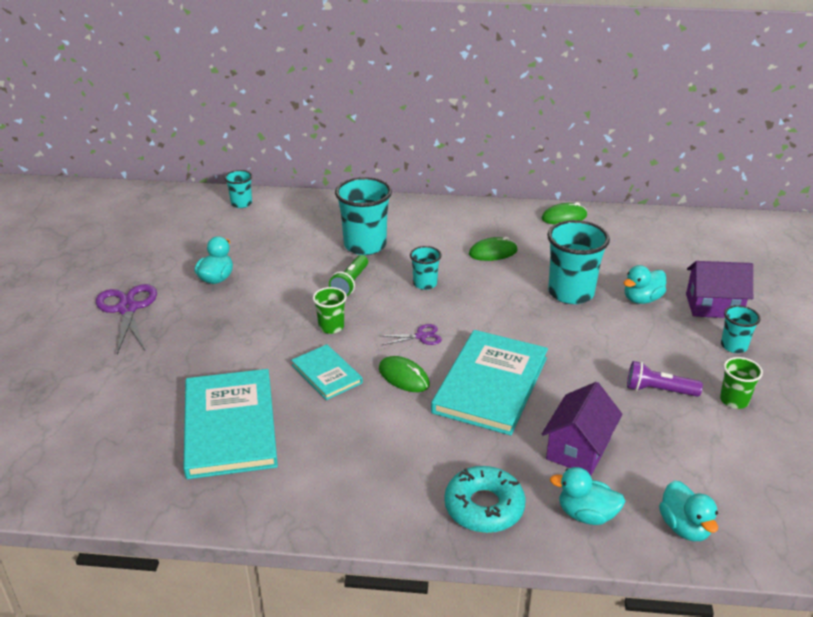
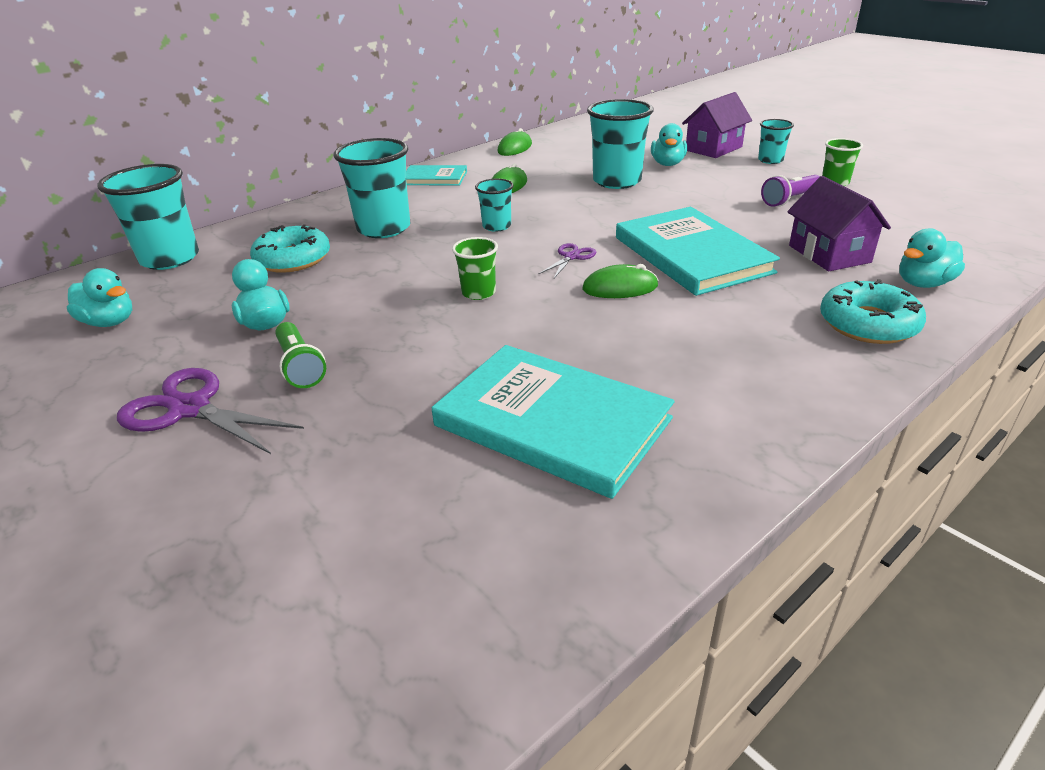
camera: 45 degrees left, 0 degrees up
turquoise cup [224,170,252,208] -> turquoise cup [97,164,199,270], size x1.88
turquoise book [291,344,363,400] -> turquoise book moved to [406,165,467,186]
green flashlight [329,255,368,296] -> green flashlight moved to [275,322,326,388]
turquoise duck [659,480,718,541] -> turquoise duck moved to [67,268,132,327]
none -> turquoise donut [250,224,330,273]

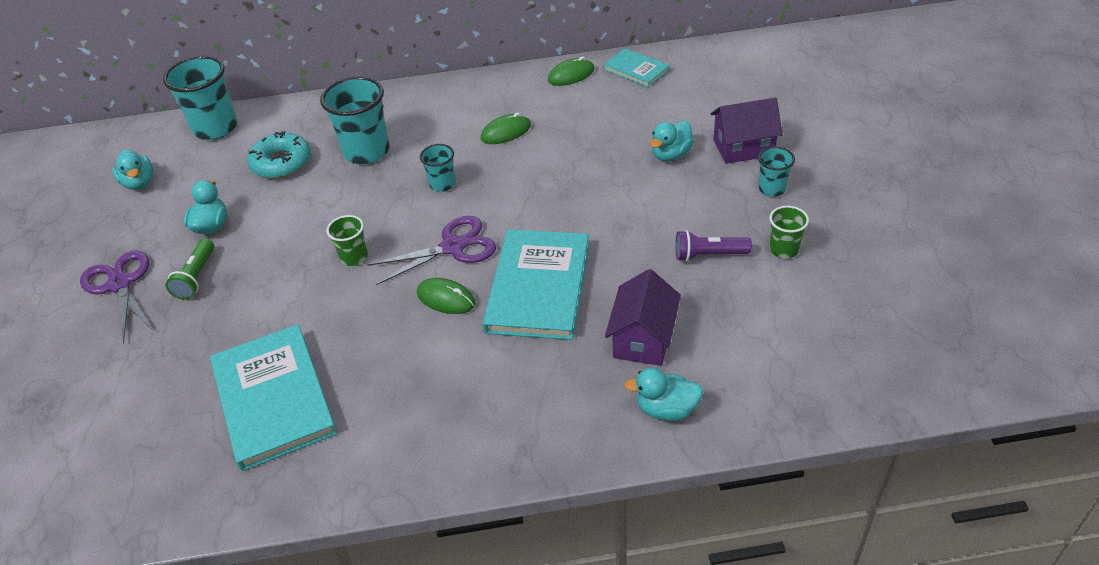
camera: 35 degrees right, 10 degrees up
turquoise book [406,165,467,186] -> turquoise book moved to [603,48,669,88]
purple scissors [538,243,596,278] -> purple scissors [367,216,496,285], size x1.91
turquoise cup [587,99,654,189] -> none
turquoise donut [820,279,926,344] -> none

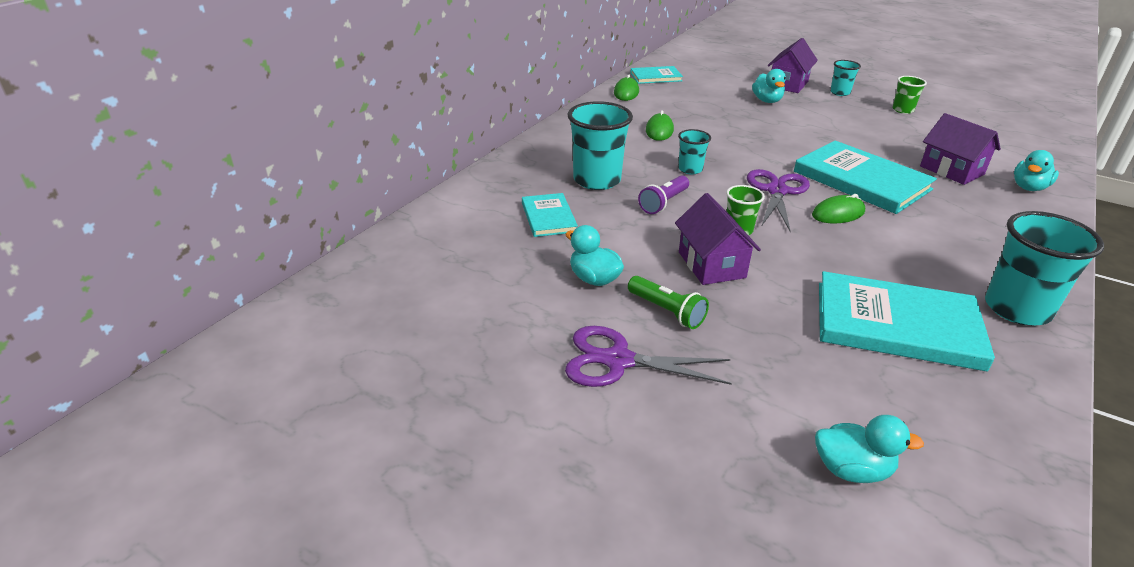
camera: 55 degrees left, 10 degrees down
turquoise duck [112,150,153,190] -> turquoise duck moved to [815,415,924,483]
turquoise cup [163,56,237,140] -> turquoise cup moved to [985,211,1104,326]
turquoise donut [247,131,311,179] -> turquoise book [522,193,578,237]
purple flashlight [675,230,752,262] -> purple flashlight moved to [638,175,689,214]
none -> purple house [675,193,761,285]

